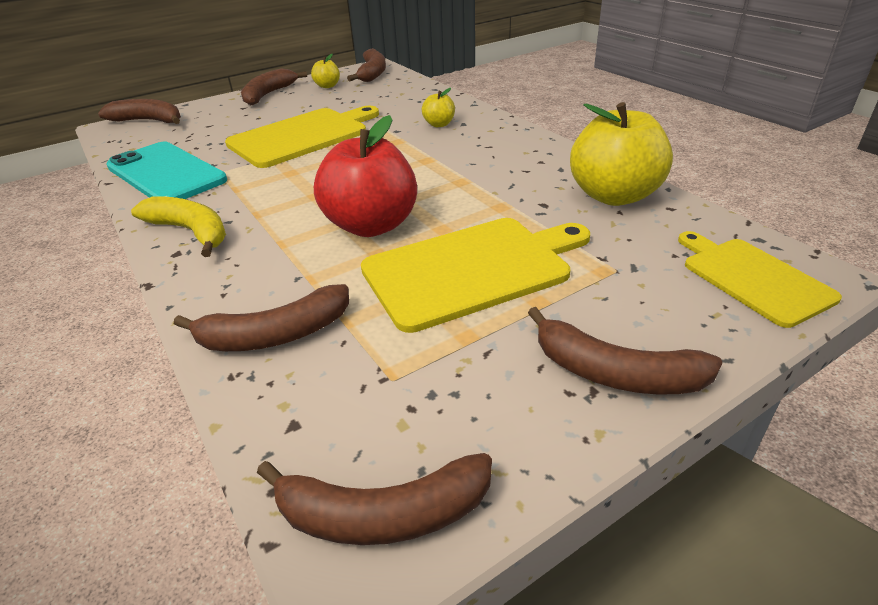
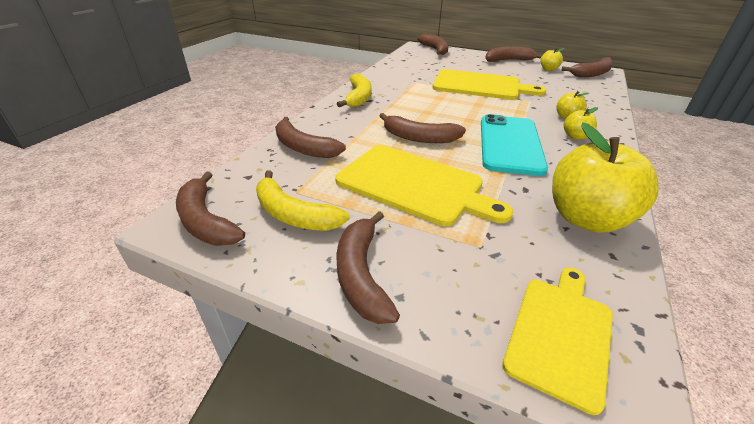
camera: 55 degrees right, 0 degrees up
turquoise phone [106,142,227,199] -> turquoise phone moved to [481,114,548,176]
red apple [314,115,417,237] -> brown banana [380,113,466,143]
none -> yellow banana [256,170,350,231]
none -> yellow apple [564,107,598,140]

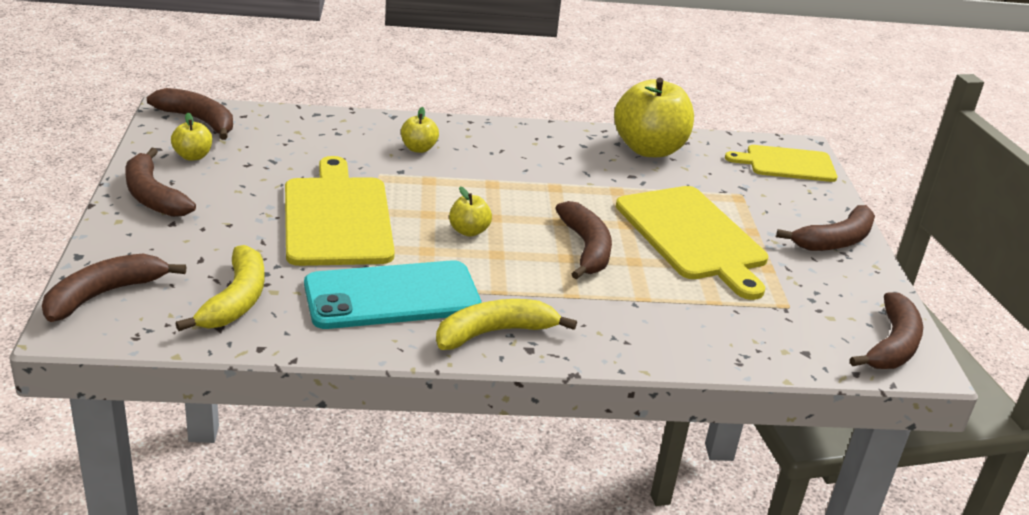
camera: 120 degrees left, 5 degrees down
yellow banana [256,170,350,231] -> yellow banana moved to [176,245,265,331]
brown banana [275,117,346,158] -> none
yellow cutting board [335,145,513,226] -> yellow cutting board turned 150 degrees clockwise [616,186,768,300]
turquoise phone [481,114,548,176] -> turquoise phone moved to [304,260,481,329]
yellow apple [564,107,598,140] -> yellow apple moved to [449,186,492,237]

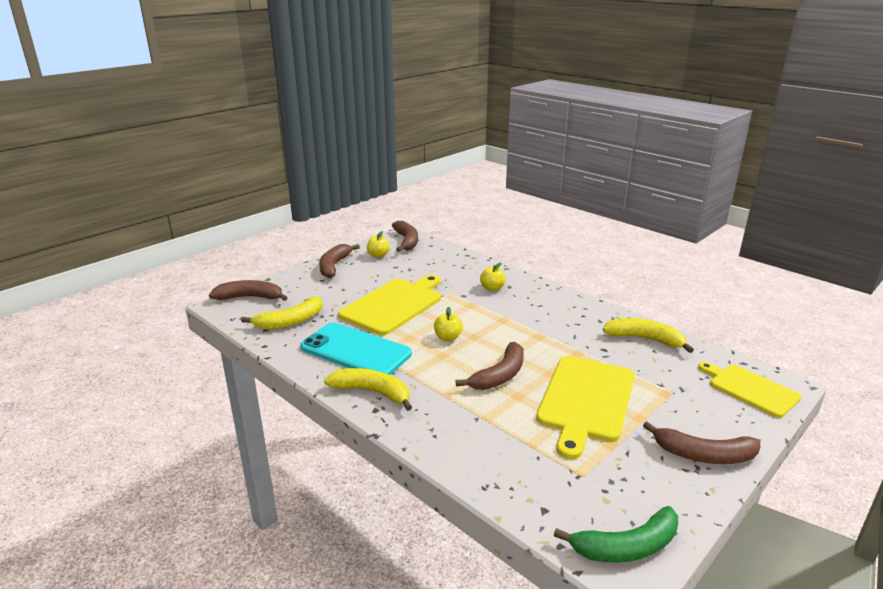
camera: 50 degrees right, 5 degrees down
yellow apple [614,78,694,157] -> yellow banana [603,318,694,353]
brown banana [850,292,923,369] -> green banana [554,506,678,563]

